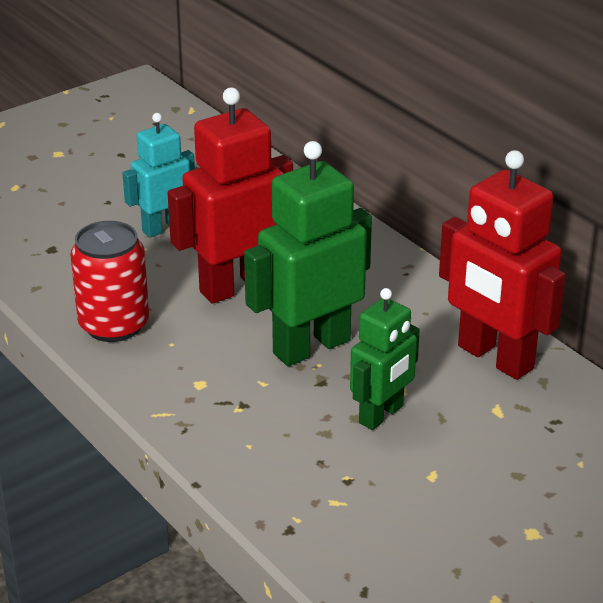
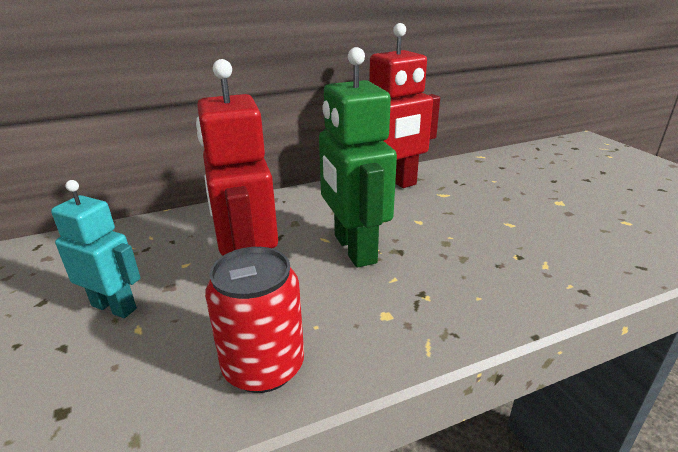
camera: 75 degrees left, 5 degrees down
turquoise robot [122,113,195,238] -> turquoise robot turned 135 degrees clockwise [51,180,141,318]
green robot [350,288,420,430] -> none

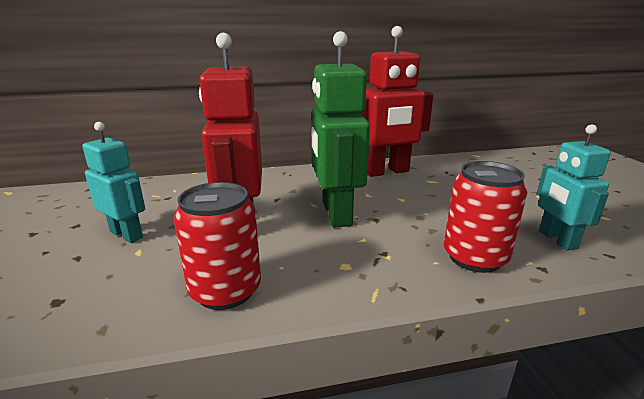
camera: 10 degrees right, 5 degrees down
none -> red can [444,161,528,273]
none -> turquoise robot [537,125,611,251]

